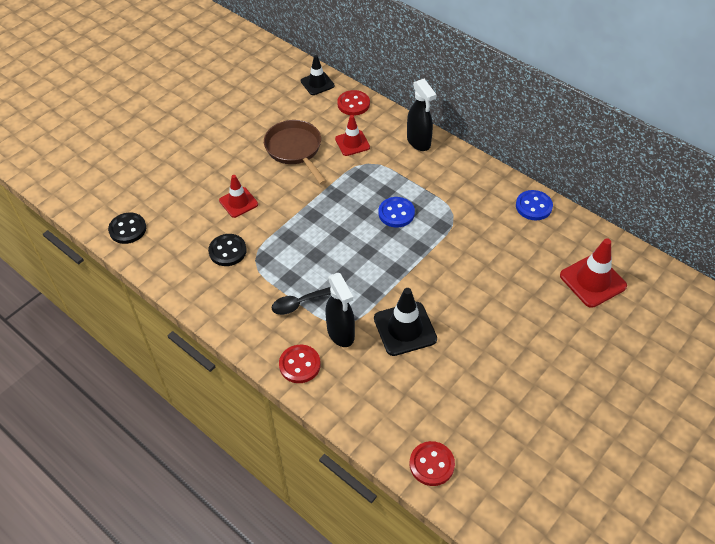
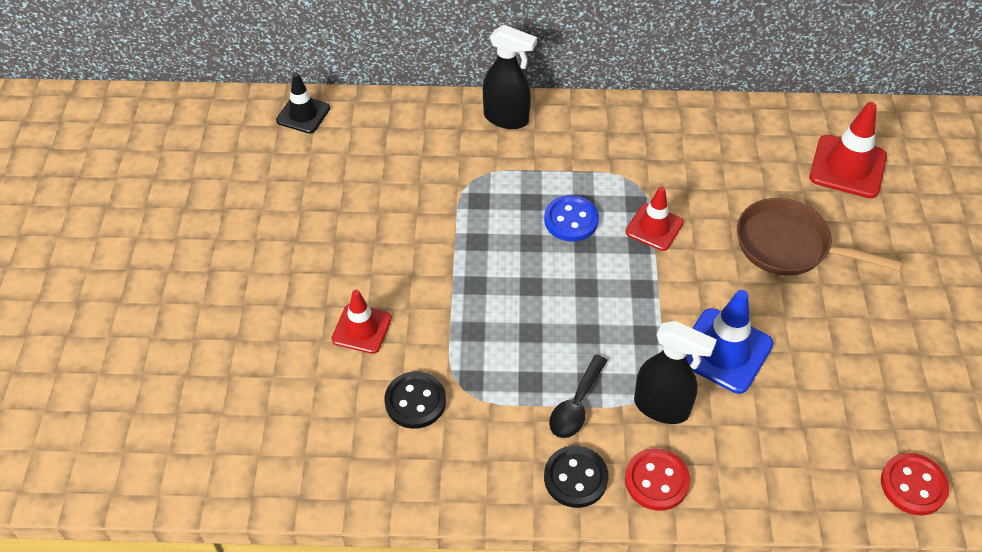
camera: 40 degrees left, 0 degrees up
black button [108,213,146,244] -> black button moved to [544,446,609,508]
brown pan [264,120,327,185] -> brown pan moved to [737,198,902,276]
red traffic cone [335,115,370,156] -> red traffic cone moved to [625,187,684,251]
red button [337,90,370,116] -> none
black traffic cone [374,288,437,356] -> blue traffic cone [686,290,774,394]
blue button [516,190,553,221] -> none

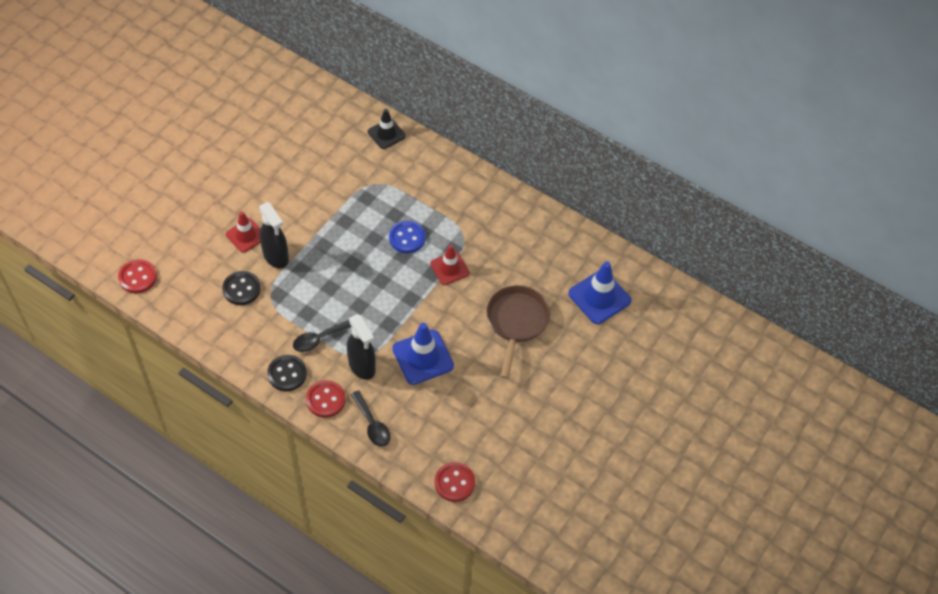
camera: 30 degrees right, 5 degrees up
black traffic cone [276,73,330,134] -> black traffic cone moved to [368,109,406,149]
black spray bottle [483,25,537,129] -> black spray bottle moved to [259,202,289,268]
brown pan [737,198,902,276] -> brown pan turned 45 degrees clockwise [486,285,550,379]
red traffic cone [809,102,887,198] -> blue traffic cone [568,261,631,324]
none -> red button [118,259,157,293]
none -> black spoon [351,390,391,447]

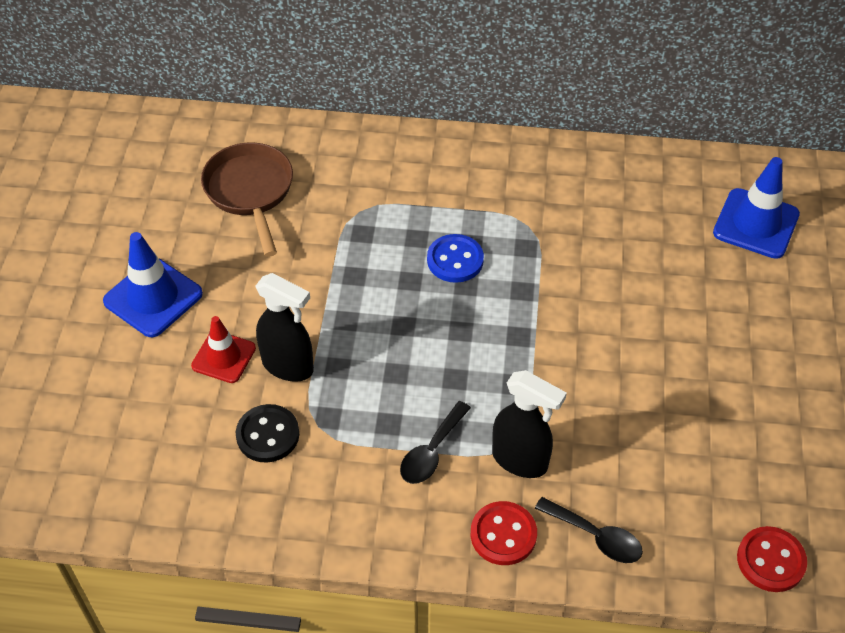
camera: 25 degrees left, 5 degrees down
red button [118,259,157,293] -> none
black button [267,355,307,391] -> none
black traffic cone [368,109,406,149] -> none
blue traffic cone [392,323,454,385] -> blue traffic cone moved to [103,232,203,337]
red traffic cone [430,245,470,285] -> none
brown pan [486,285,550,379] -> brown pan moved to [201,142,293,257]

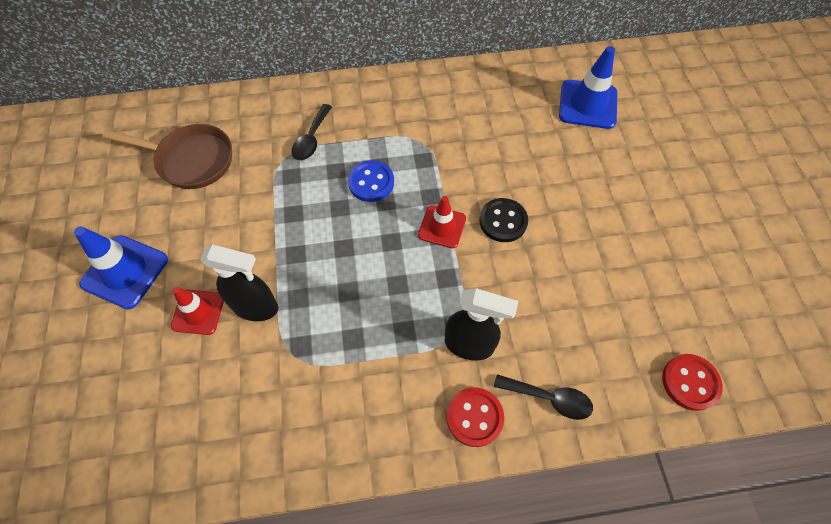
camera: 15 degrees left, 10 degrees up
brown pan [201,142,293,257] -> brown pan turned 135 degrees clockwise [102,124,232,189]
black button [236,404,299,463] -> black button moved to [480,198,528,242]
black spoon [400,401,471,484] -> black spoon moved to [292,104,332,160]
none -> red traffic cone [418,196,466,248]

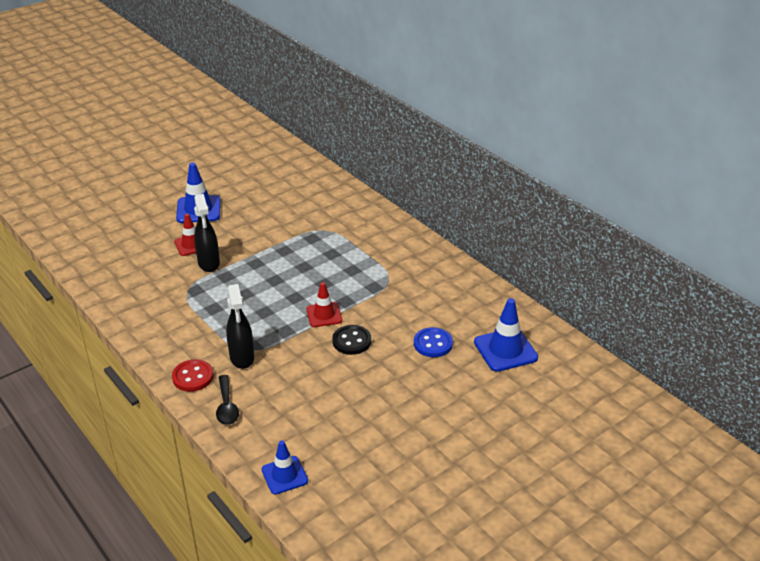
camera: 60 degrees right, 25 degrees down
brown pan [102,124,232,189] -> none
black spoon [292,104,332,160] -> none
blue button [348,160,394,202] -> blue button moved to [414,327,453,357]
red button [662,354,723,411] -> blue traffic cone [261,440,308,495]

